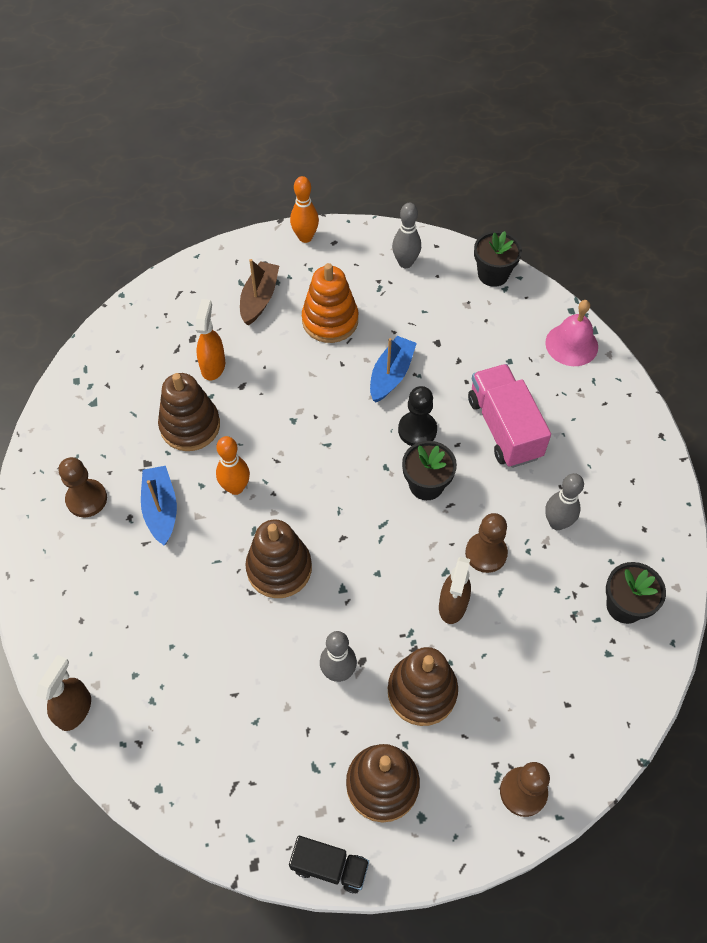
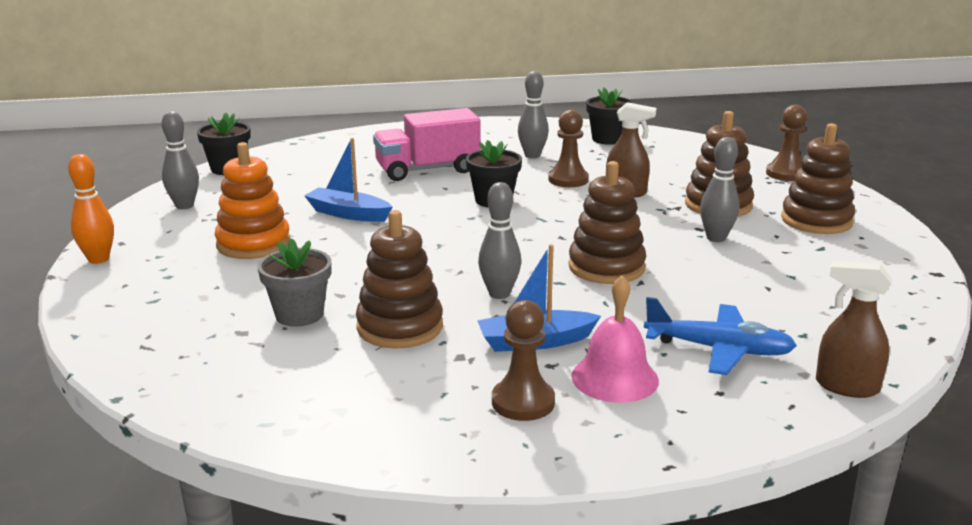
camera: 90 degrees left, 35 degrees down
orange spray bottle [196,299,225,381] -> grey flower pot [257,238,331,327]
orange bowling pin [216,436,250,495] -> grey bowling pin [478,182,521,299]
brown boat [240,259,279,325] -> none
black truck [289,836,369,894] -> none
black pawn [398,386,437,446] -> none
pink bell [545,300,598,366] -> pink bell moved to [571,275,659,403]
none -> blue plane [644,297,797,375]

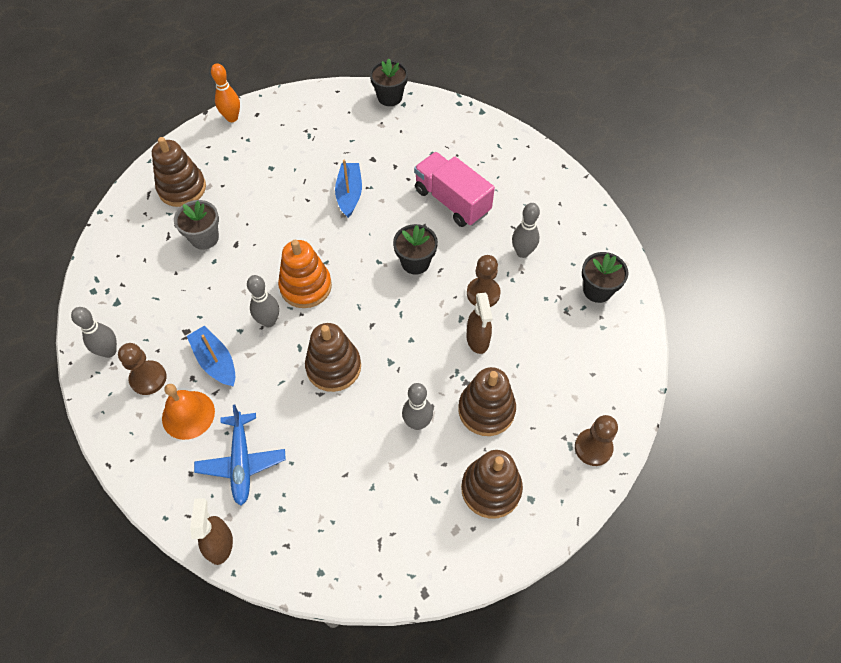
camera: 65 degrees right, 35 degrees up
grey bowling pin [162,111,199,209] -> grey bowling pin moved to [71,307,117,358]
orange stacking toy [215,142,290,259] -> orange stacking toy moved to [278,240,332,308]
brown stacking toy [356,210,443,349] -> brown stacking toy moved to [152,137,206,207]
pink bell [571,275,659,403] -> orange bell [162,384,215,440]

